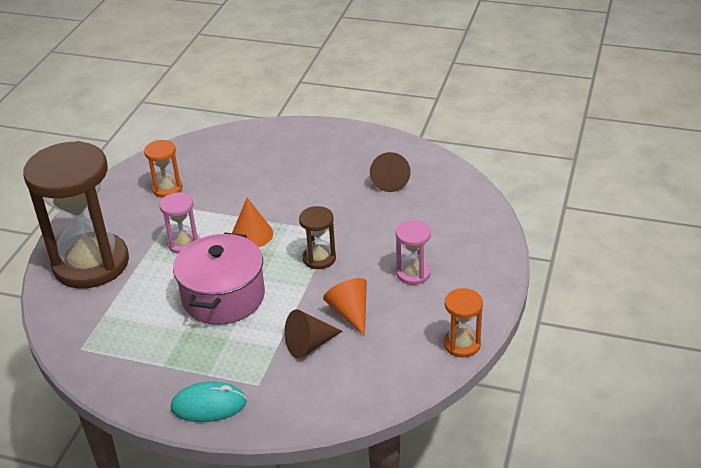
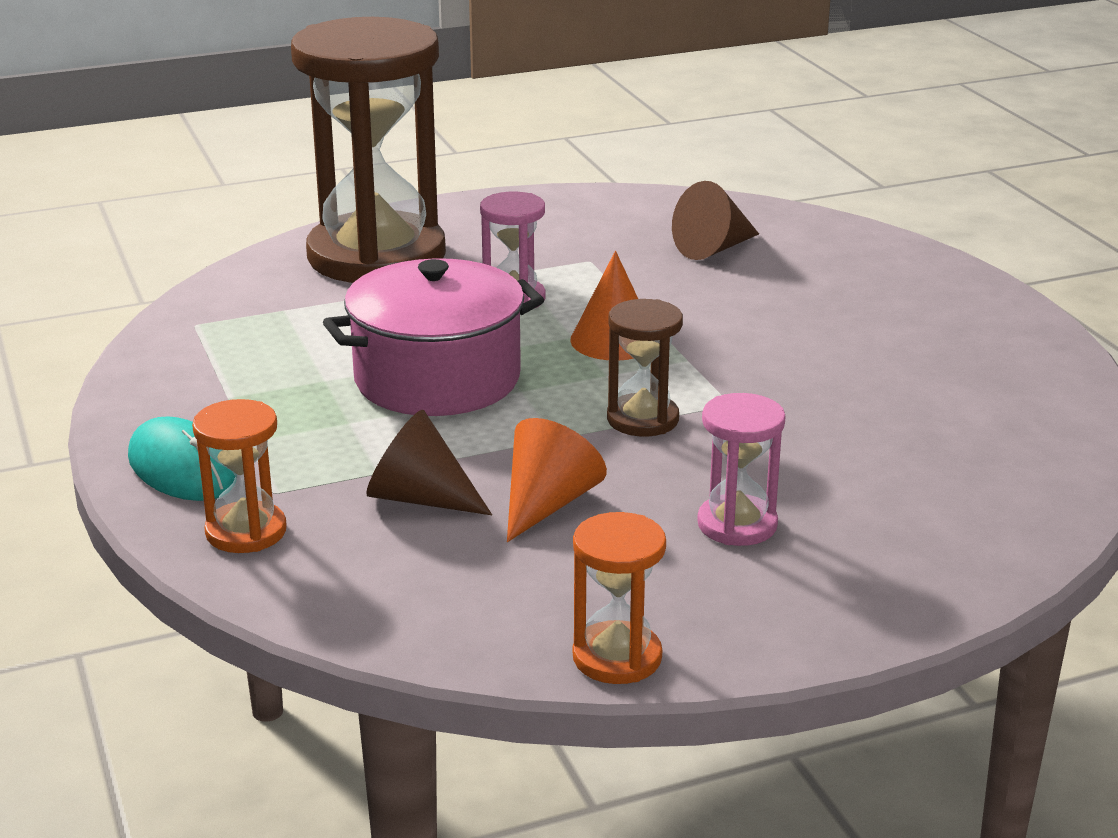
camera: 50 degrees right, 10 degrees down
orange hourglass [144,140,183,198] -> orange hourglass moved to [192,399,287,553]
brown cone [370,152,411,192] -> brown cone moved to [672,181,759,260]

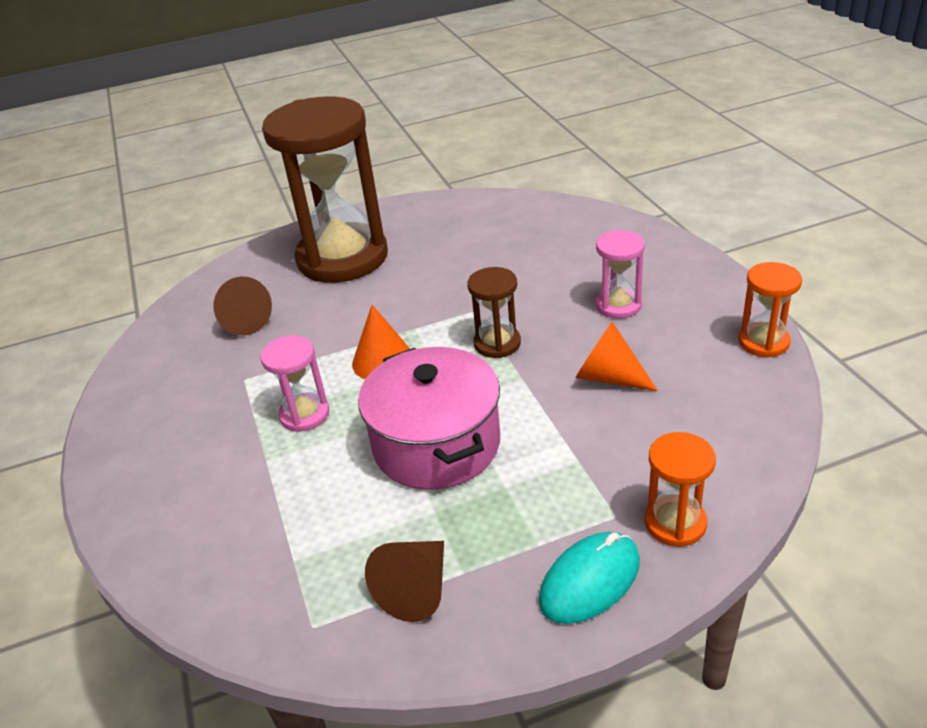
camera: 85 degrees left, 10 degrees up
brown hourglass [291,17,446,283] -> brown hourglass moved to [262,96,388,283]
brown cone [366,410,492,515] -> brown cone moved to [365,541,444,622]

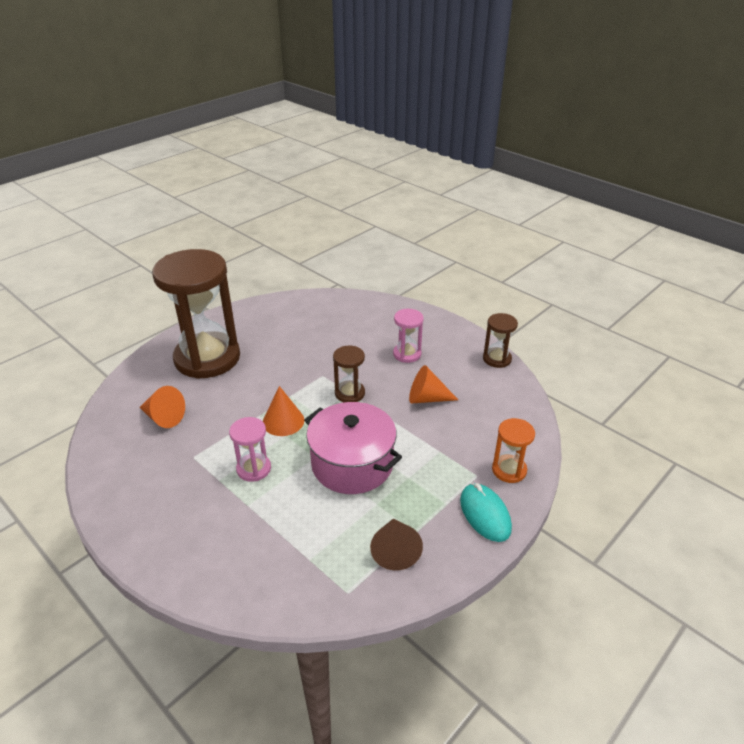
camera: 30 degrees left, 0 degrees up
brown cone [213,277,272,335] -> orange cone [139,386,185,428]
turquoise mouse [539,532,640,624] -> turquoise mouse turned 45 degrees counterclockwise [460,483,512,542]
orange hourglass [738,262,802,358] -> brown hourglass [483,313,518,368]

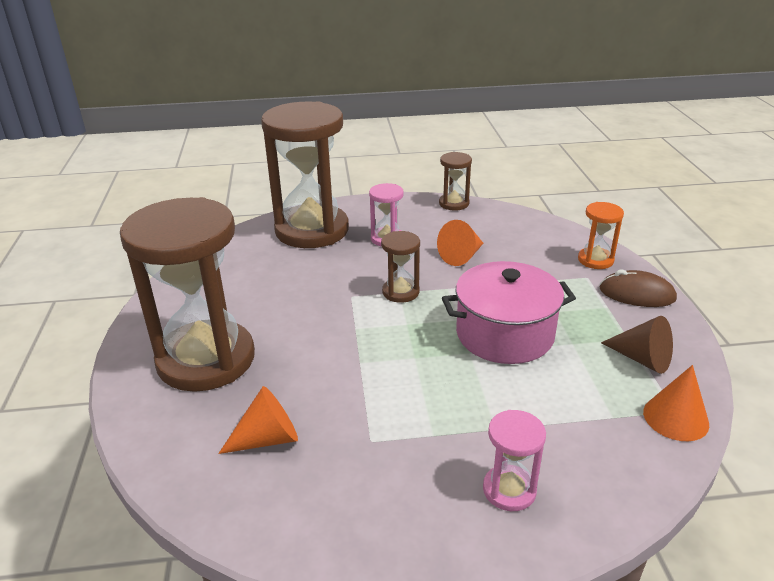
camera: 50 degrees left, 5 degrees down
pink hourglass [229,417,271,482] -> pink hourglass moved to [483,410,546,511]
orange cone [263,386,304,436] -> orange cone moved to [643,365,709,441]
turquoise mouse [460,483,512,542] -> brown mouse [600,269,677,307]
none -> brown hourglass [261,101,349,248]

